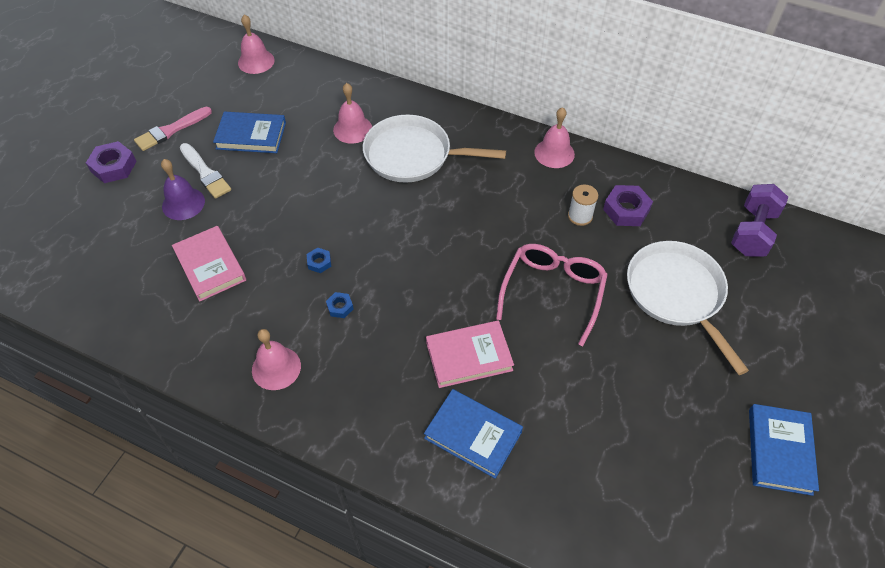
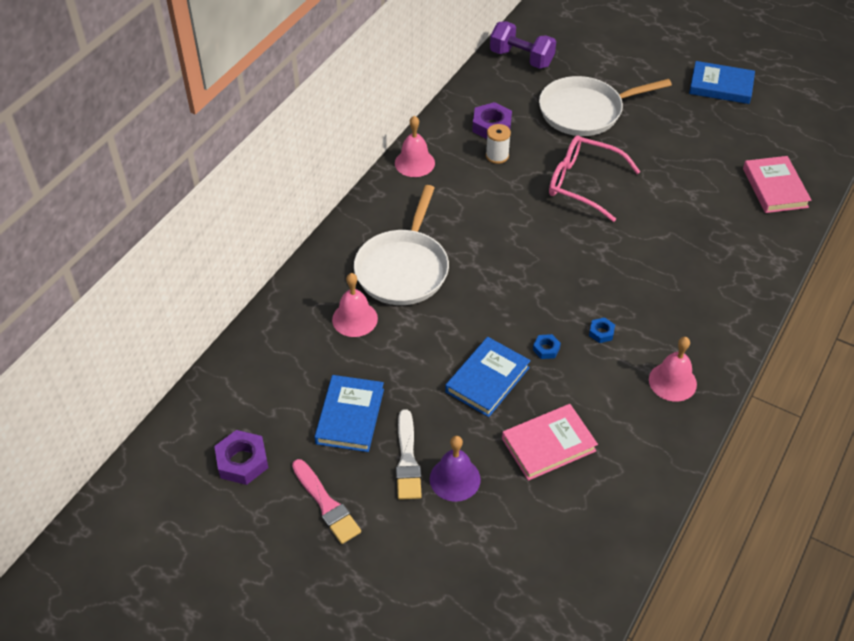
camera: 85 degrees left, 5 degrees down
purple nut [86,141,137,183] -> purple nut moved to [214,430,268,485]
white brush [180,143,231,199] -> white brush turned 120 degrees clockwise [396,409,422,500]
pink bell [238,14,275,74] -> none
blue book [424,389,523,479] -> blue book moved to [445,337,531,417]
pink book [426,321,514,388] -> pink book moved to [743,156,811,213]

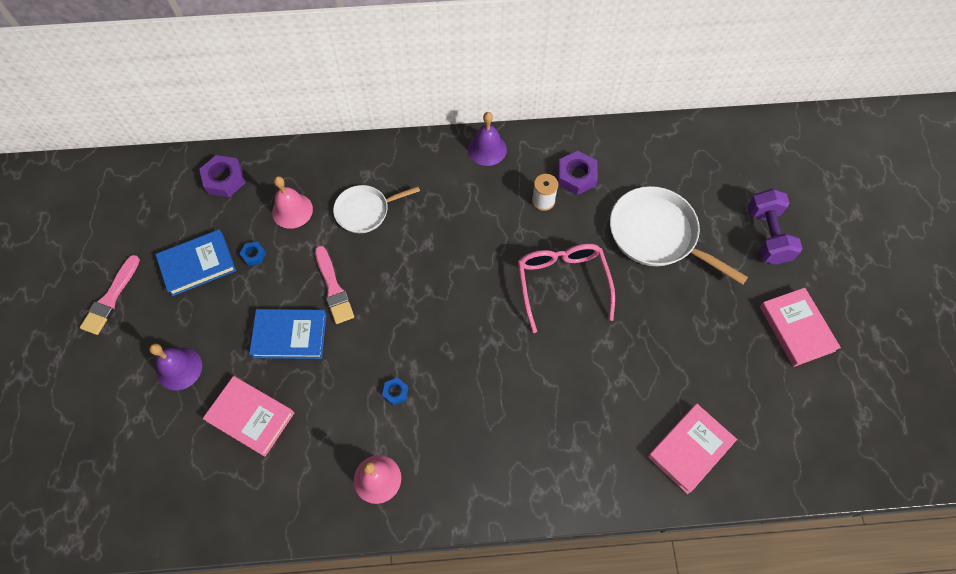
camera: 55 degrees right, 15 degrees up
purple nut [214,430,268,485] -> purple nut moved to [199,155,245,197]
white pan [354,185,449,305] -> white pan [333,185,420,233], size x0.62
pink bell [395,116,435,177] -> purple bell [468,112,507,166]
white brush [396,409,422,500] -> none
purple dumbbell [490,21,556,69] -> purple dumbbell moved to [747,189,803,265]
blue nut [533,334,561,359] -> blue nut moved to [239,242,266,266]
blue book [689,61,755,104] -> pink book [760,288,841,367]
none -> pink brush [315,246,354,324]

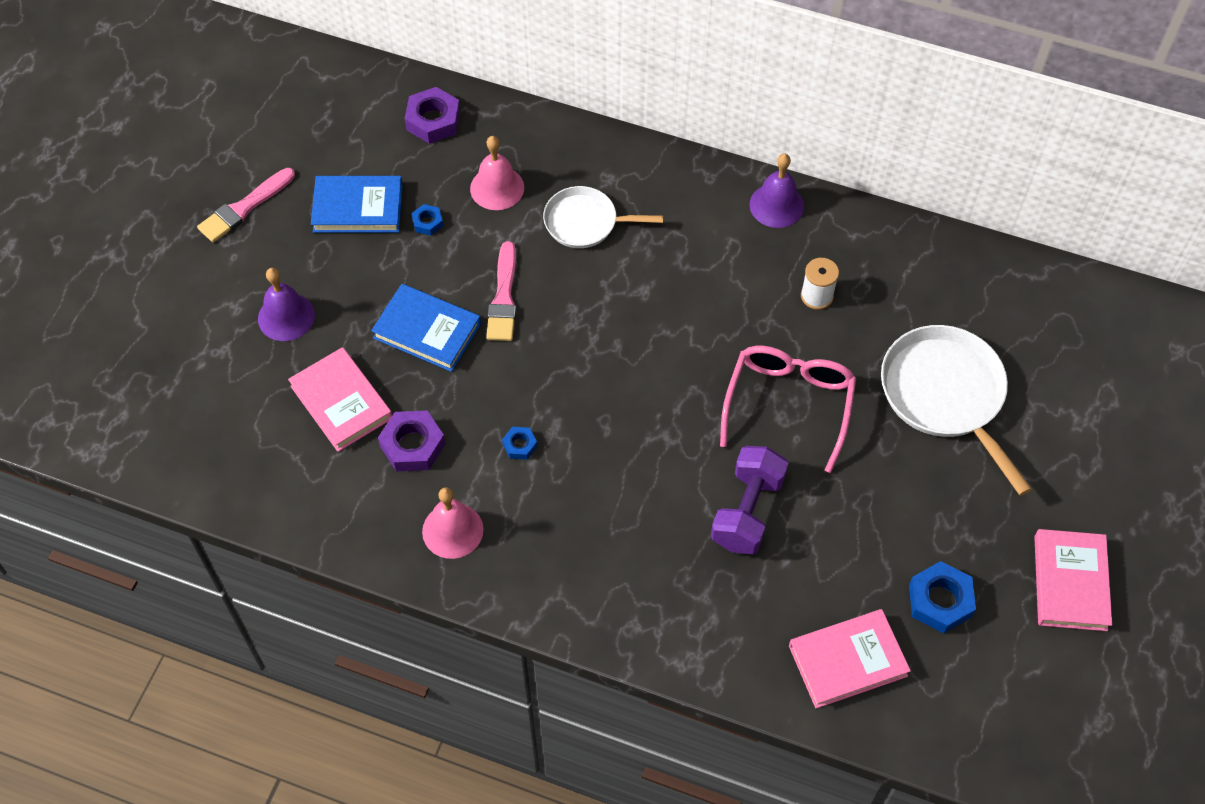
camera: 25 degrees right, 5 degrees down
purple nut [558,151,598,195] -> purple nut moved to [378,411,445,472]
purple dumbbell [747,189,803,265] -> purple dumbbell moved to [711,446,789,554]
none -> blue nut [909,561,976,633]

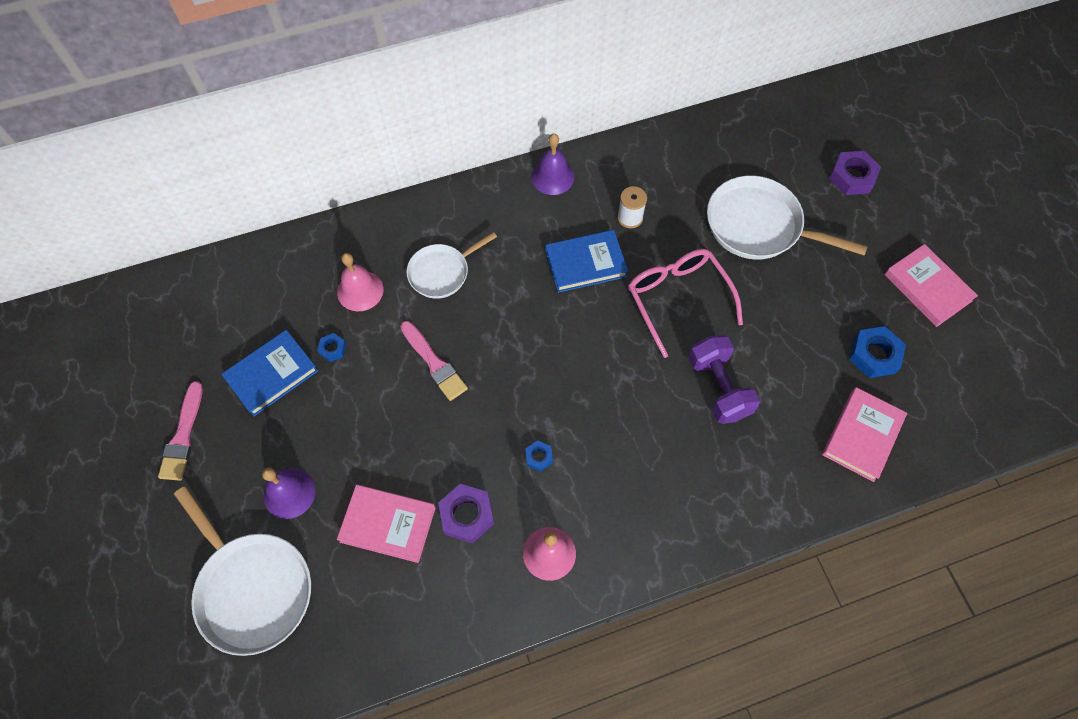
camera: 40 degrees left, 5 degrees up
blue book [371,284,481,372] -> blue book moved to [545,230,628,293]
purple nut [405,87,460,144] -> purple nut moved to [829,151,881,195]
none -> white pan [174,486,311,656]

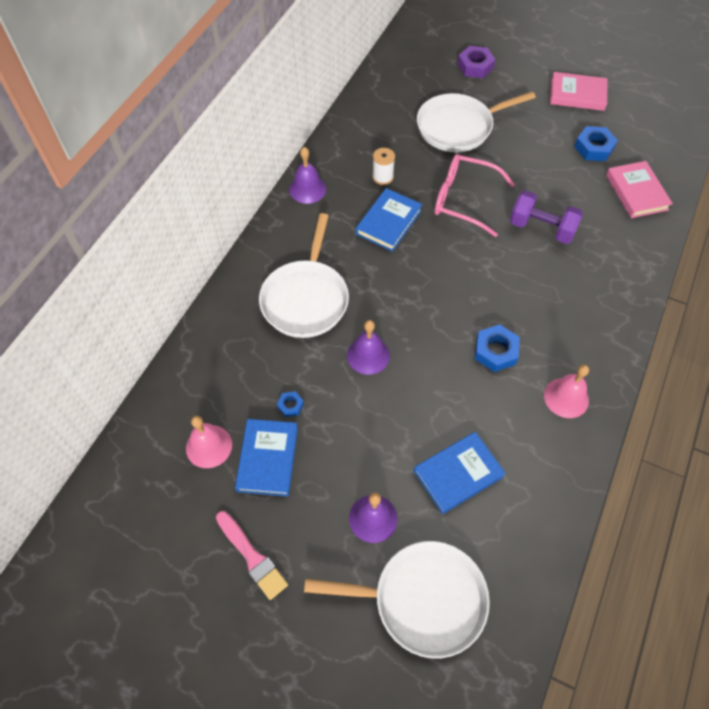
camera: 45 degrees left, 5 degrees down
pink bell [337,253,384,311] -> pink bell moved to [186,416,232,468]
pink book [337,485,436,563] -> blue book [414,432,506,514]
pink brush [400,321,468,401] -> purple bell [347,320,390,375]
white pan [406,232,497,299] -> white pan [259,213,349,338], size x1.62
purple nut [438,484,494,543] -> none
blue nut [525,440,553,472] -> blue nut [475,324,520,372], size x1.86

